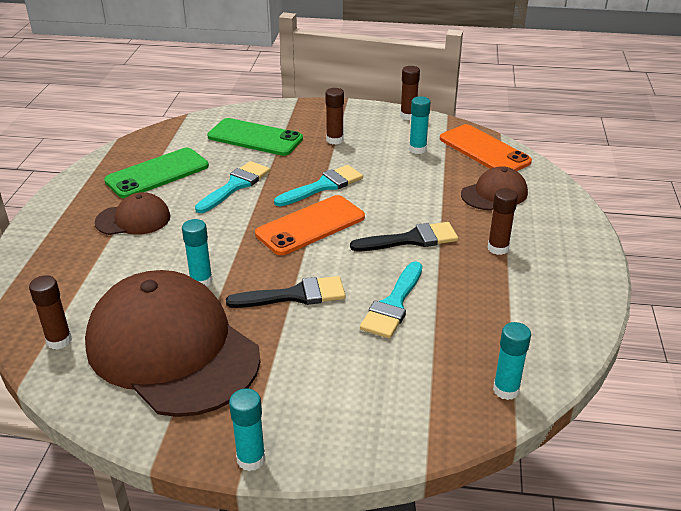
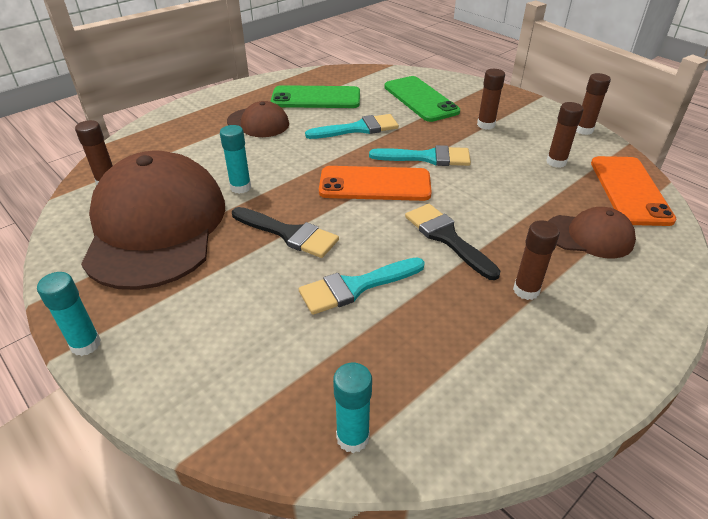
camera: 40 degrees right, 5 degrees up
black brush [350,222,458,251] -> black brush turned 150 degrees counterclockwise [405,204,500,280]
turquoise glue stick [409,96,430,154] -> brown glue stick [546,102,583,168]

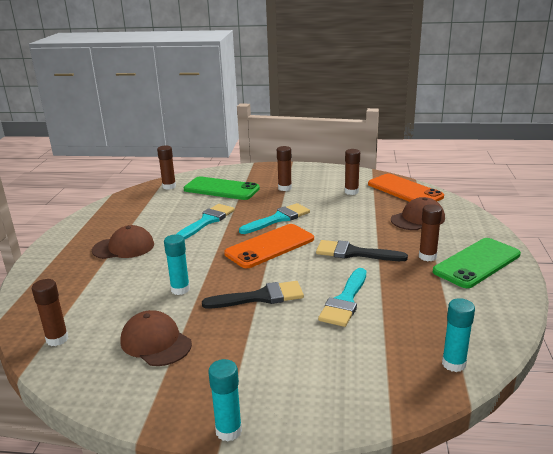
camera: 40 degrees left, 15 degrees down
brown cap [81,151,225,290] -> brown cap [120,310,192,366], size x0.47
green phone [271,85,360,108] -> green phone moved to [433,238,521,288]
brown glue stick [576,73,611,135] -> brown glue stick moved to [157,145,176,190]

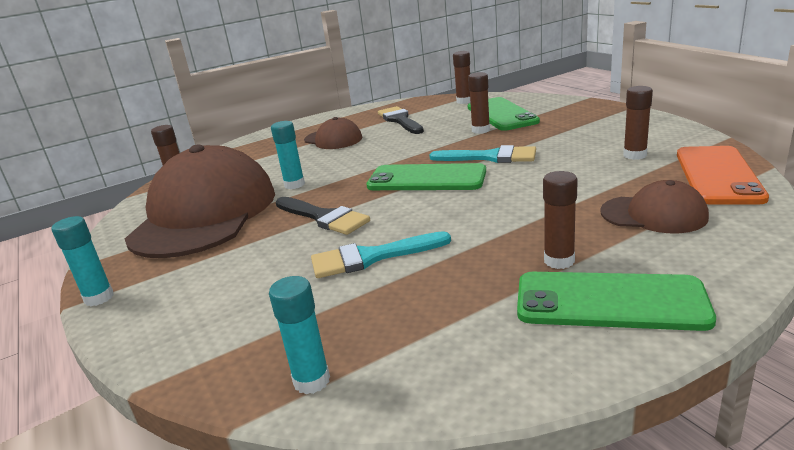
camera: 55 degrees right, 0 degrees up
brown cap [120,310,192,366] -> brown cap [125,144,275,258], size x2.13
turquoise brush [177,204,235,239] -> none
orange phone [224,224,314,268] -> green phone [366,163,486,190]
brown glue stick [277,146,292,191] -> brown glue stick moved to [468,72,490,134]
black brush [316,240,408,261] -> black brush moved to [378,106,424,134]

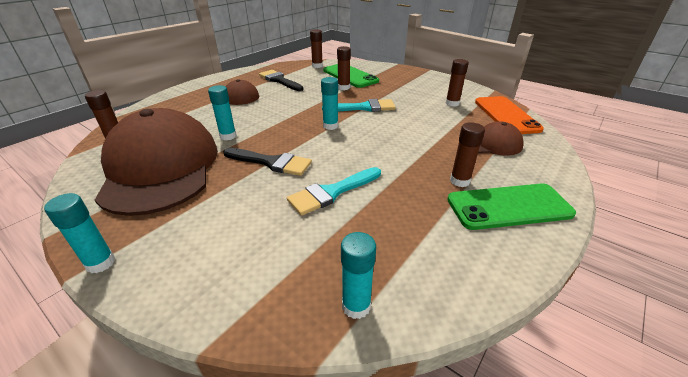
camera: 25 degrees left, 10 degrees up
green phone [366,163,486,190] -> turquoise glue stick [321,77,338,130]

